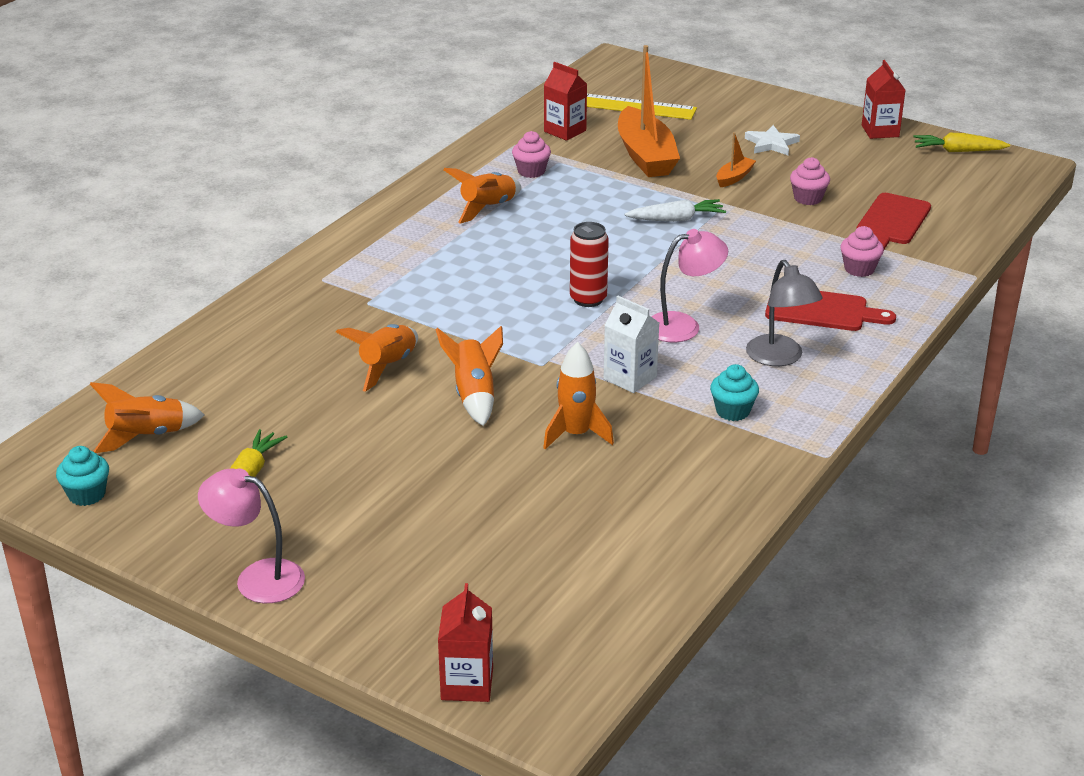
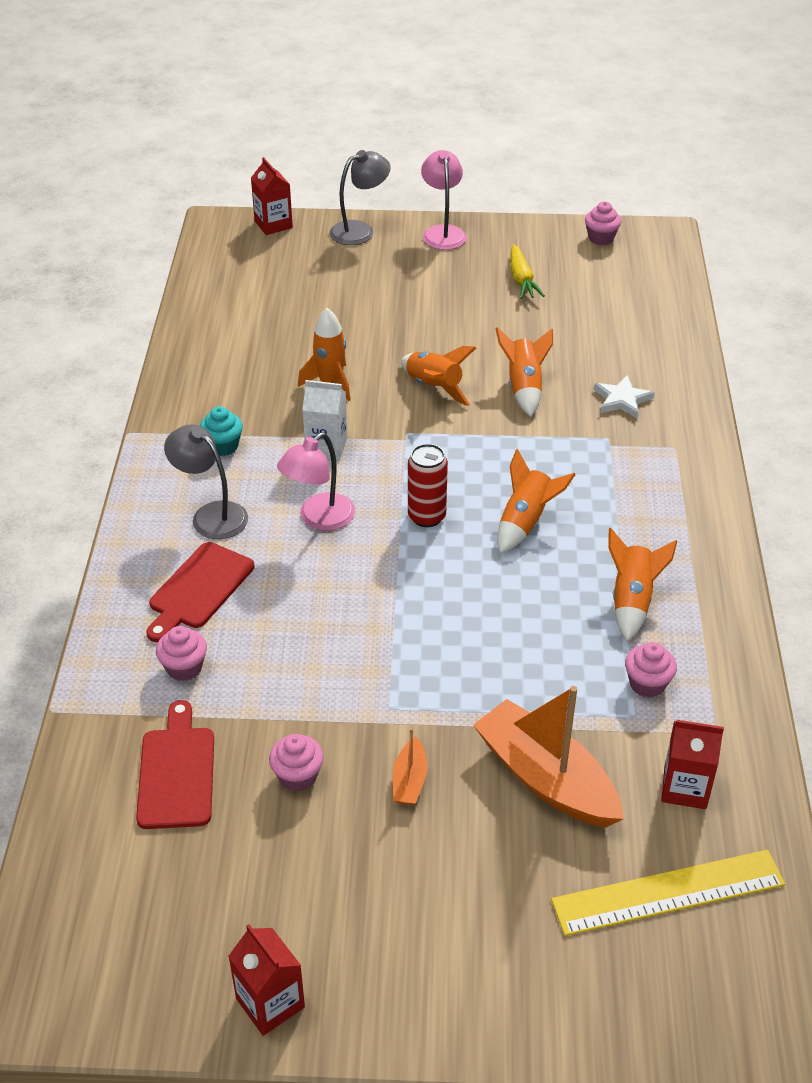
camera: 150 degrees right, 10 degrees up
turquoise cupcake [56,446,109,506] -> pink cupcake [585,202,621,245]
orange rocket [90,382,204,453] -> orange rocket moved to [497,449,576,553]
pink lamp [198,469,305,603] -> pink lamp turned 90 degrees counterclockwise [421,150,467,250]
white carrot [625,199,726,222] -> none
white star [745,125,800,155] -> white star moved to [594,375,655,419]
red cutting board [765,291,896,331] -> red cutting board turned 45 degrees counterclockwise [146,542,255,642]
yellow carrot [913,133,1010,152] -> none
none -> grey lamp [329,150,391,245]

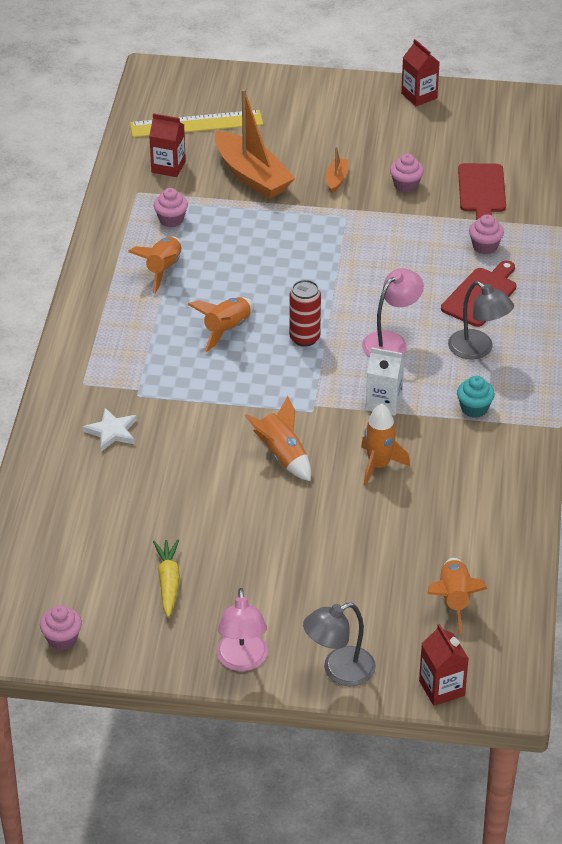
camera: 175 degrees left, 0 degrees up
orange rocket [495,327,553,417] -> orange rocket moved to [427,558,487,634]

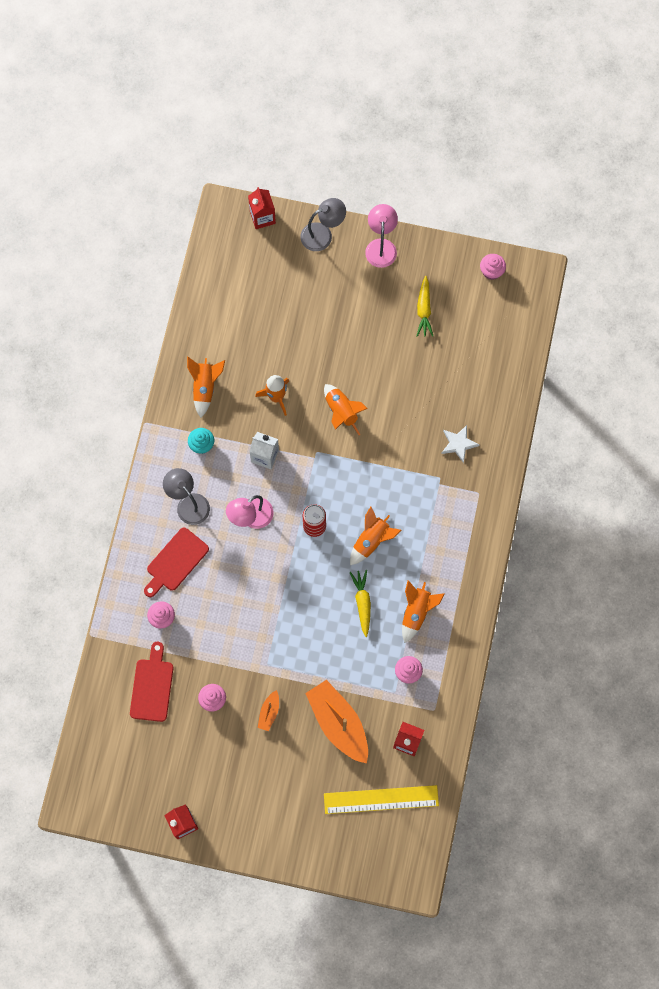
camera: 175 degrees left, 30 degrees up
orange rocket [427,558,487,634] -> orange rocket moved to [187,357,225,418]
none -> yellow carrot [349,570,371,637]

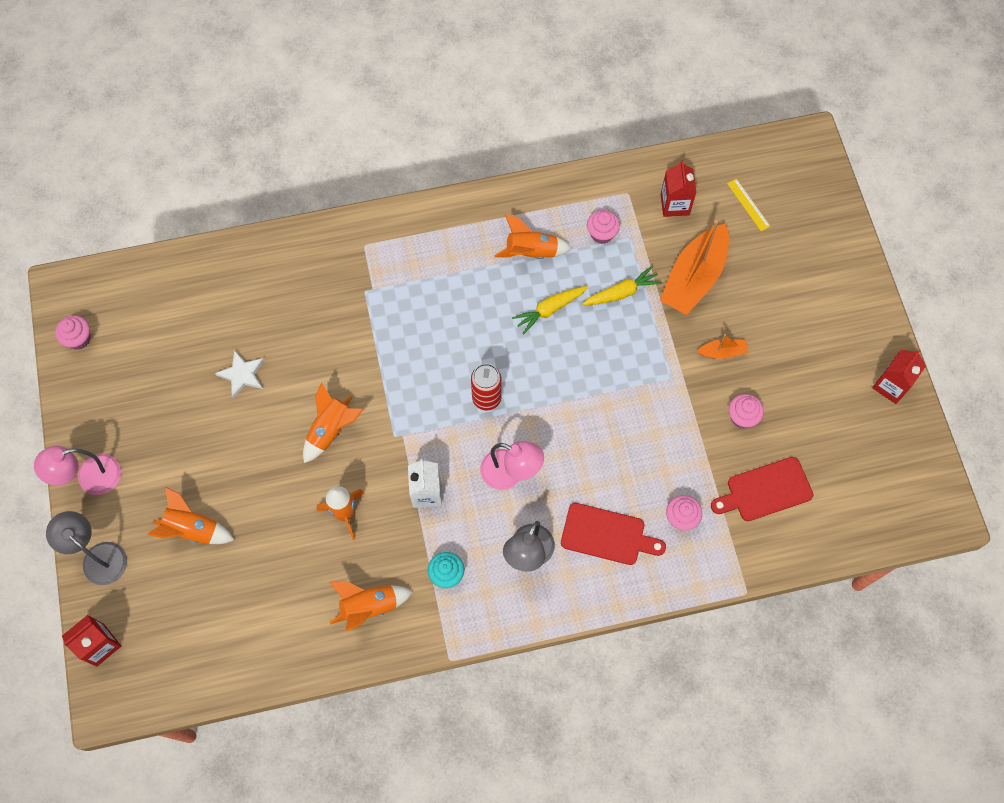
camera: 115 degrees left, 5 degrees down
yellow ruler [324,785,439,814] -> yellow ruler [727,179,770,231], size x0.48
orange rocket [350,506,401,565] -> orange rocket moved to [148,487,234,544]
yellow carrot [416,276,433,337] -> yellow carrot moved to [582,266,662,305]
white star [441,425,479,463] -> white star moved to [215,350,264,398]

